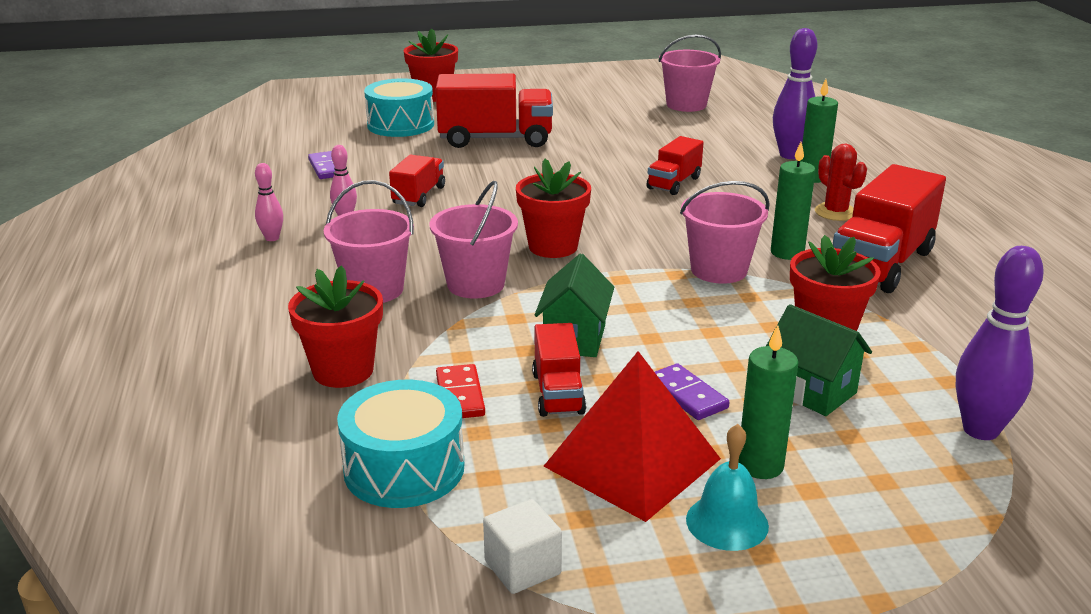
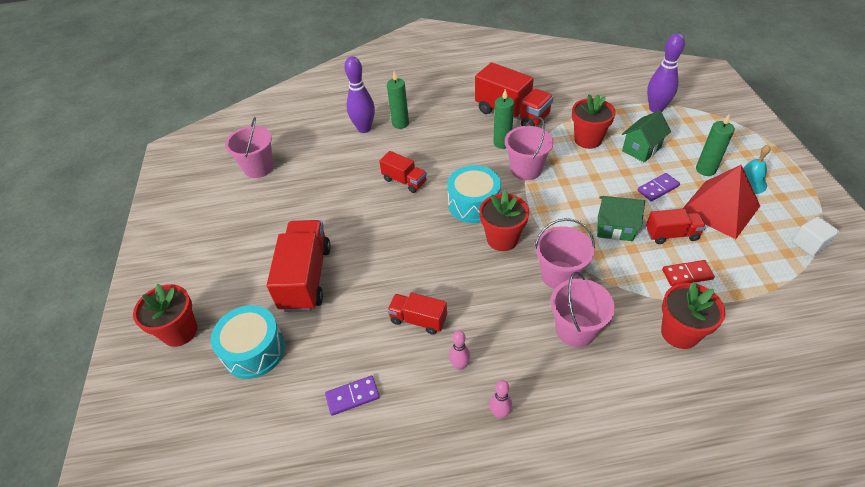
camera: 85 degrees left, 20 degrees up
turquoise drum [337,380,464,508] -> turquoise drum moved to [447,165,501,223]
red cactus [815,144,867,221] -> none

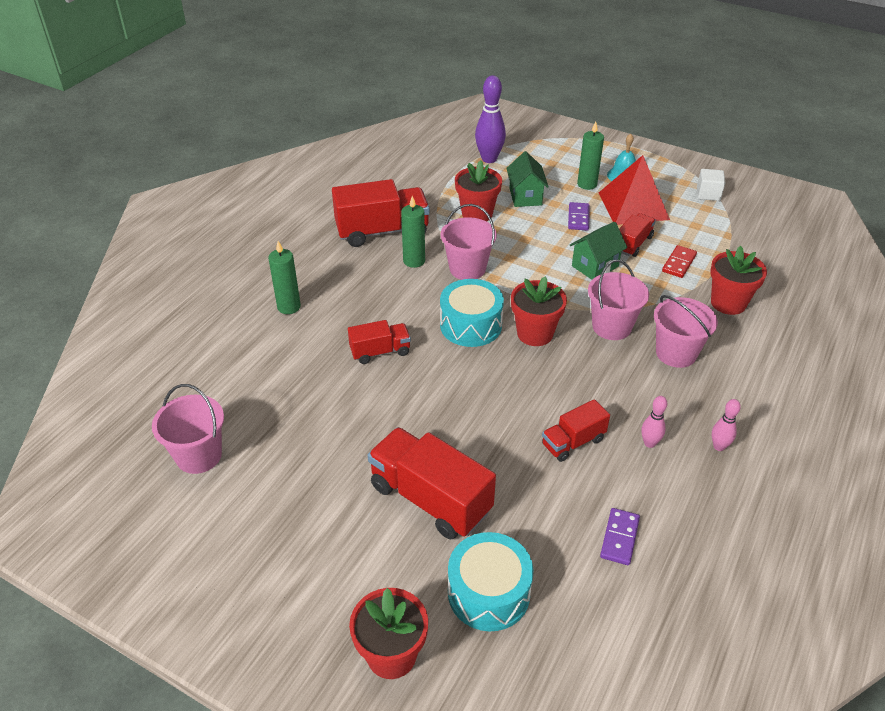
camera: 55 degrees left, 5 degrees down
purple bowling pin [344,56,375,133] -> none

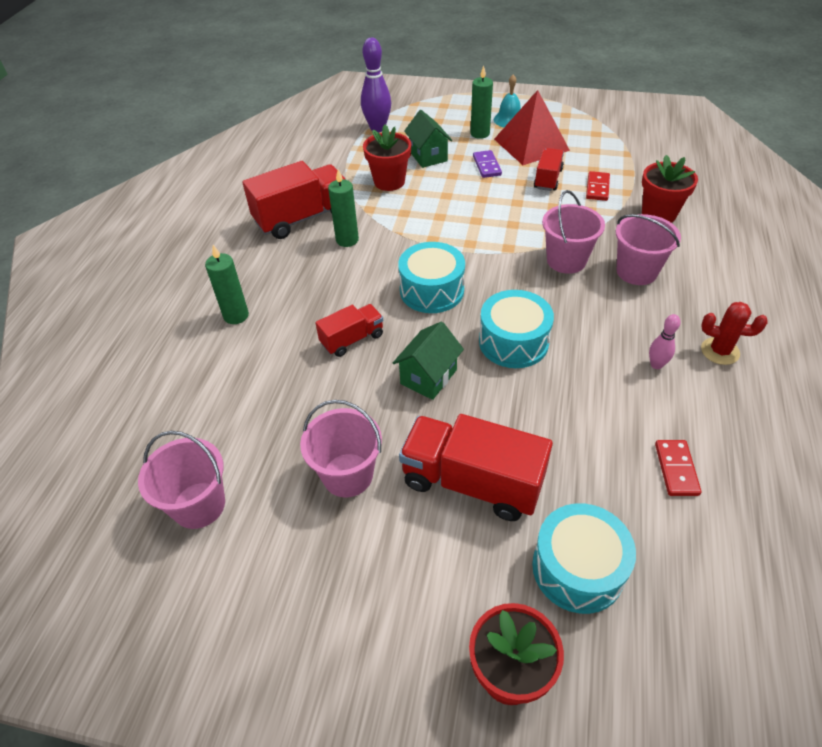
camera: 15 degrees left, 5 degrees up
pink bucket [441,204,497,280] -> pink bucket moved to [300,400,382,497]
red flower pot [511,277,567,346] -> none
red truck [542,399,610,462] -> none
green house [570,222,627,280] -> green house moved to [393,321,464,400]
purple domino [600,508,640,565] -> red domino [655,440,702,496]
white cube [697,169,725,201] -> none
pink bowling pin [712,399,741,451] -> red cactus [701,302,768,365]
none -> turquoise drum [479,290,554,368]

